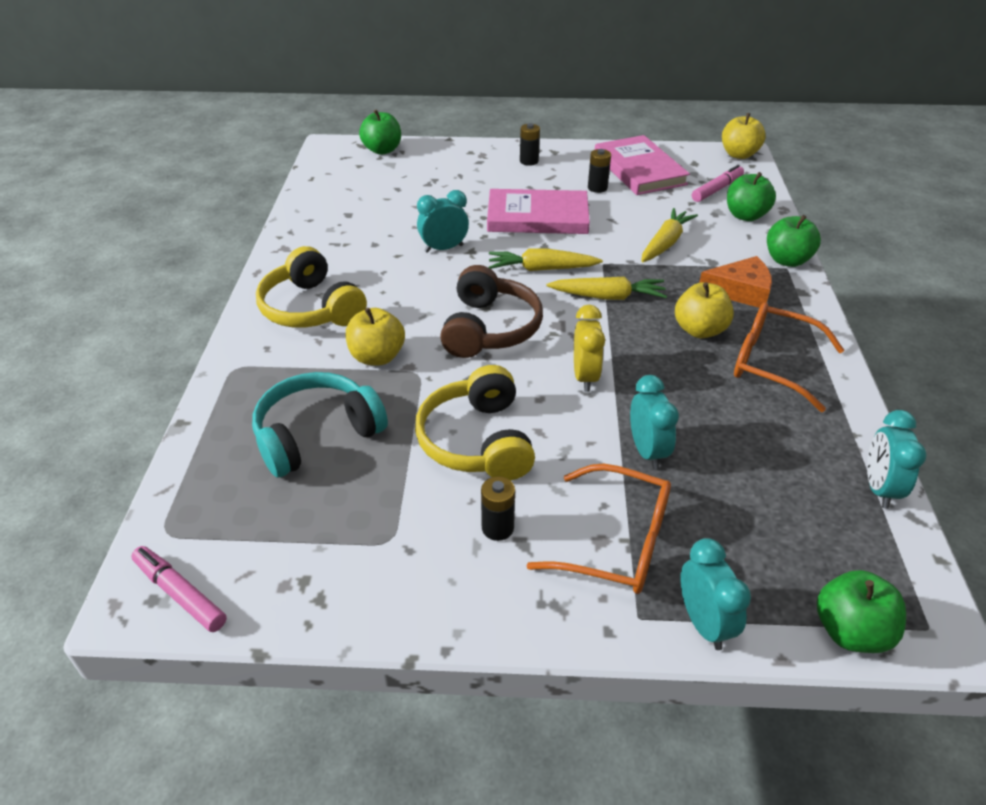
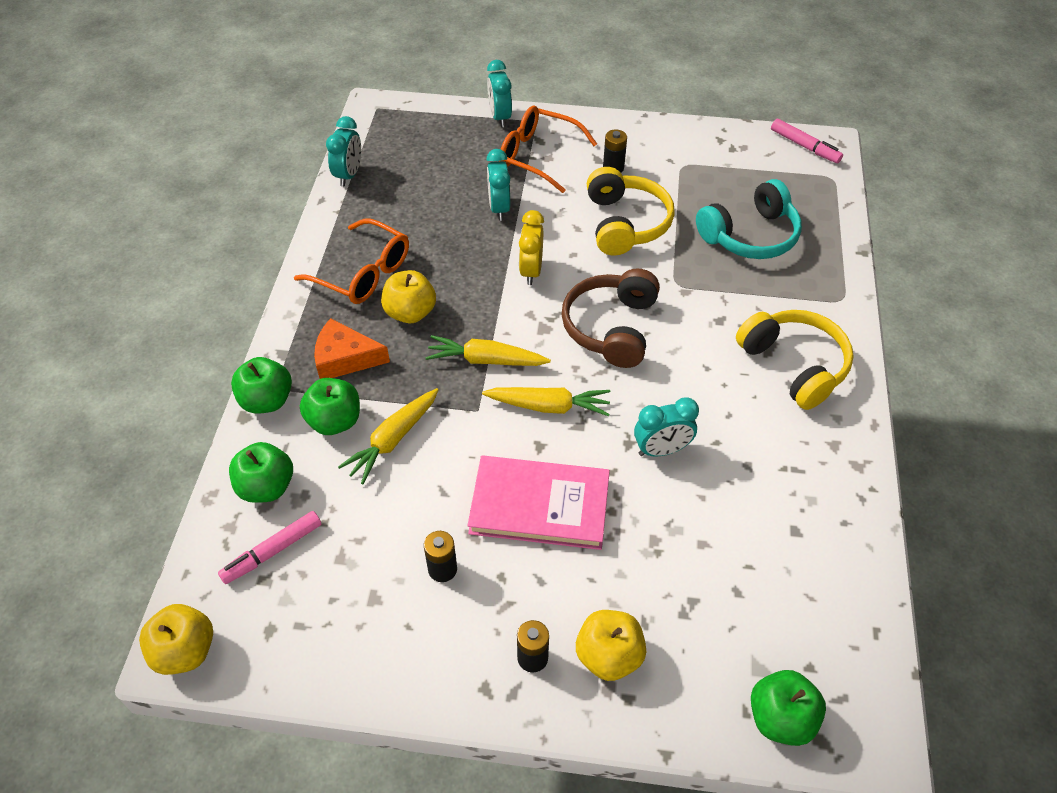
camera: 175 degrees left, 10 degrees up
yellow apple [346,308,405,365] -> yellow apple moved to [576,610,646,681]
pink book [595,135,690,195] -> none
green apple [817,570,906,653] -> green apple moved to [300,378,360,435]

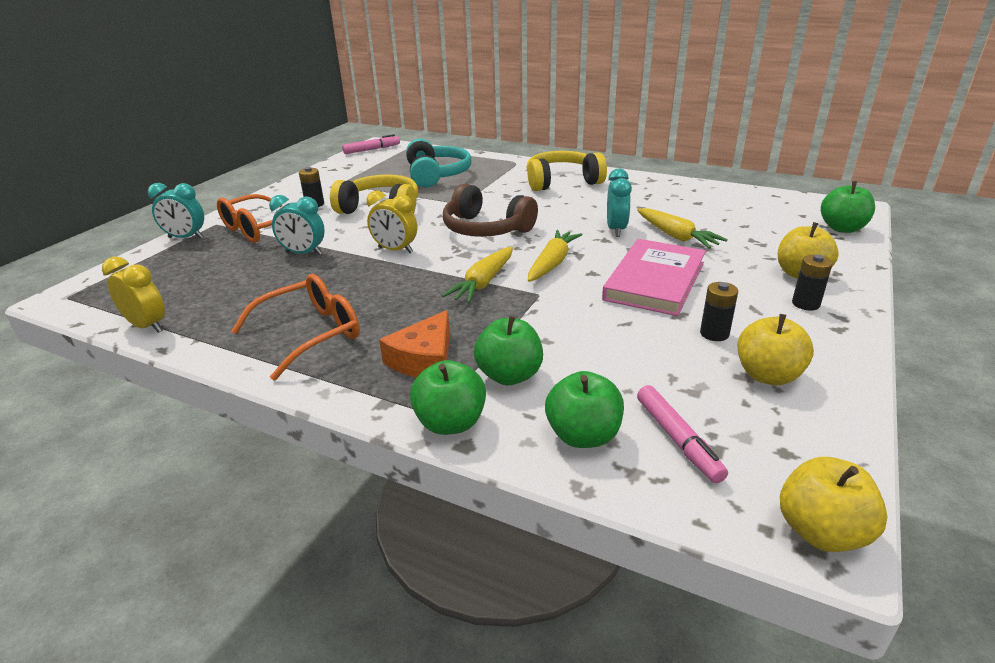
camera: 70 degrees left, 20 degrees down
turquoise clock [326,116,361,187] -> yellow clock [102,257,165,333]
yellow carrot [338,388,439,484] -> yellow carrot moved to [637,208,728,249]
yellow apple [381,270,436,323] -> yellow apple moved to [737,314,814,385]

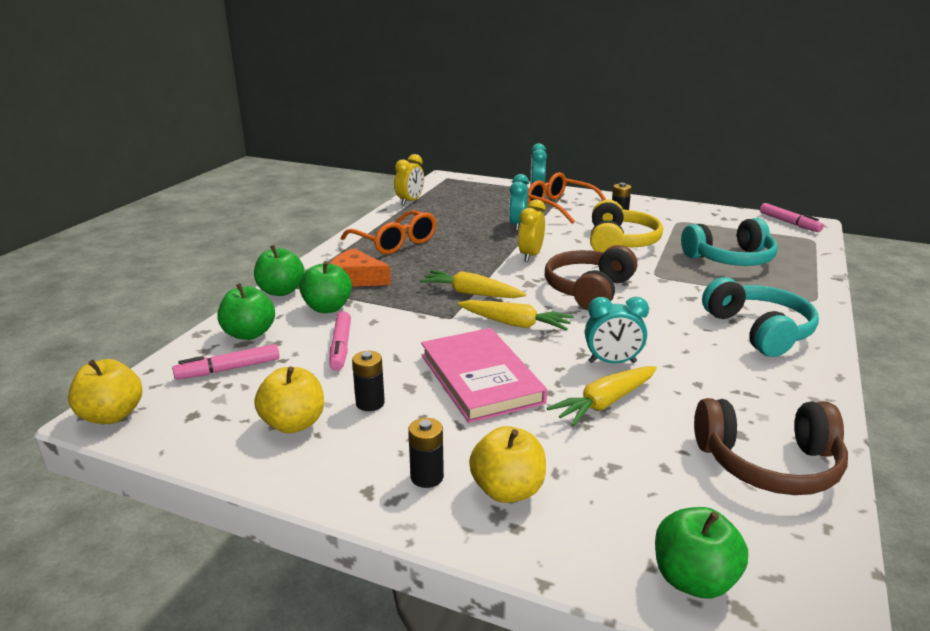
camera: 85 degrees right, 5 degrees down
yellow headphones [526,151,607,191] -> turquoise headphones [702,277,819,357]
pink book [602,239,706,316] -> pink book turned 45 degrees clockwise [421,328,547,423]
none -> pink marker [329,312,351,371]
none -> brown headphones [694,398,848,495]

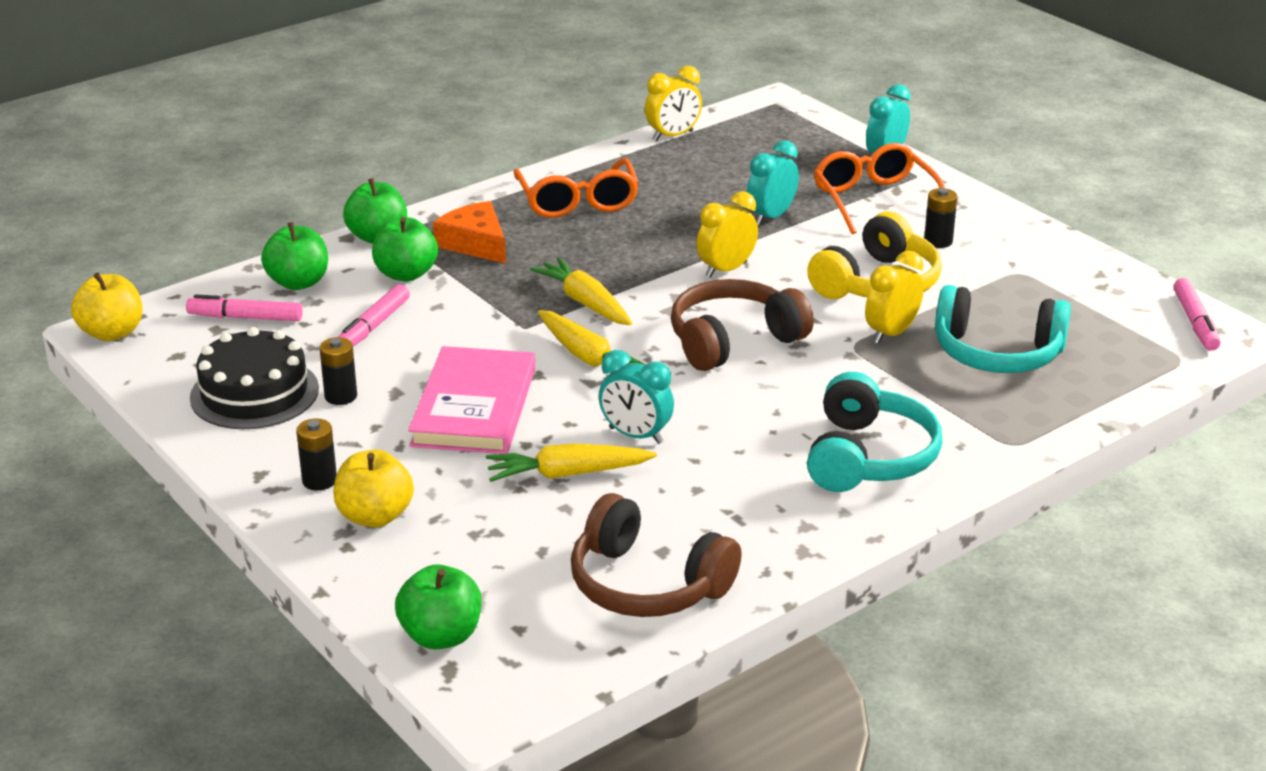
camera: 30 degrees right, 5 degrees up
yellow apple [254,366,324,433] -> black cake [190,327,319,429]
none -> yellow clock [865,251,924,344]

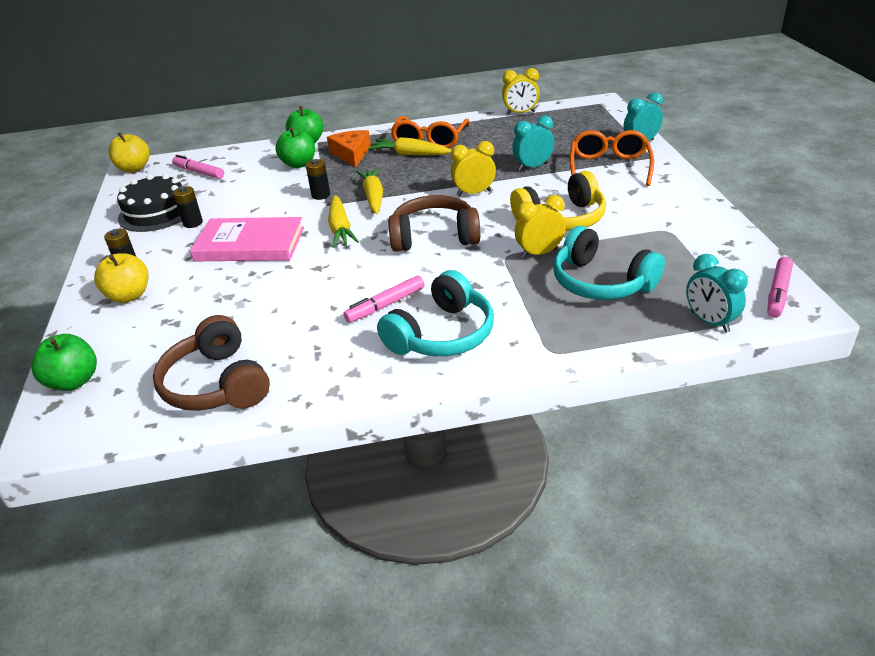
camera: 30 degrees right, 5 degrees up
green apple [261,222,328,290] -> none
pink marker [338,284,410,347] -> pink marker moved to [343,276,424,323]
pink book [408,346,535,454] -> pink book turned 60 degrees clockwise [190,217,304,261]
yellow carrot [486,443,657,482] -> yellow carrot moved to [368,137,452,155]
turquoise clock [599,350,674,444] -> turquoise clock moved to [686,254,748,333]
black battery [924,188,958,248] -> black battery moved to [306,159,330,200]

